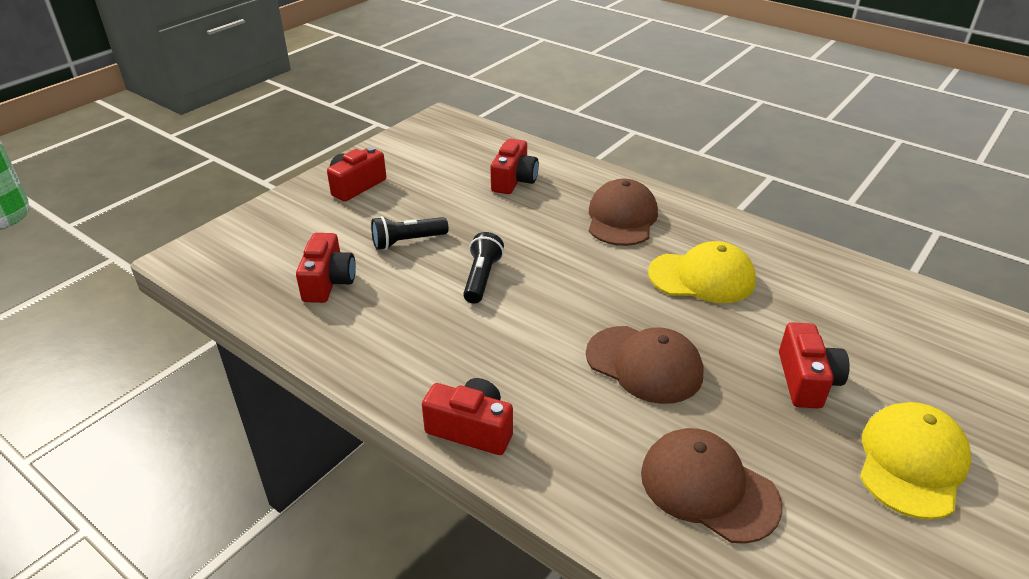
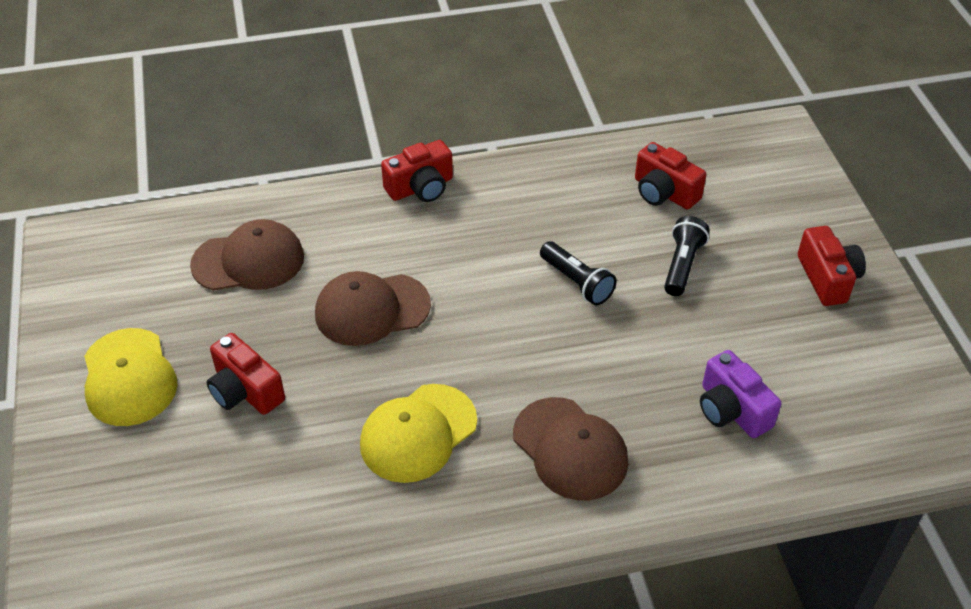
camera: 130 degrees right, 10 degrees up
red camera [491,139,539,194] -> purple camera [700,350,781,438]

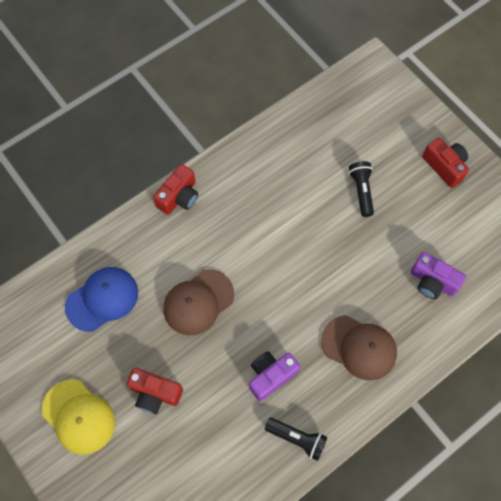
camera: 25 degrees left, 20 degrees up
brown cap [190,219,304,291] -> blue cap [65,267,138,332]
yellow cap [360,384,477,483] -> purple camera [249,351,300,401]
black flashlight [540,241,617,305] -> black flashlight moved to [265,418,327,461]
red camera [635,142,706,209] -> none

